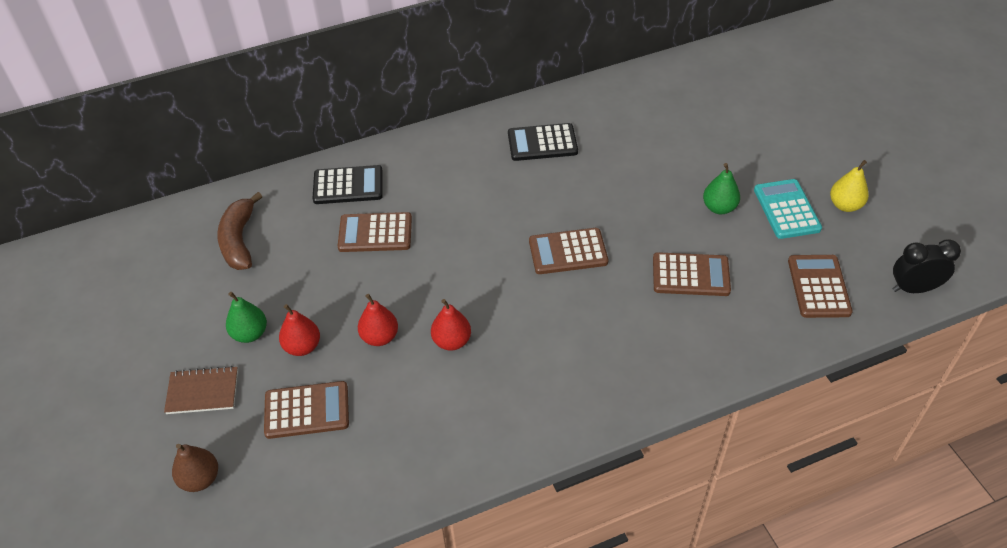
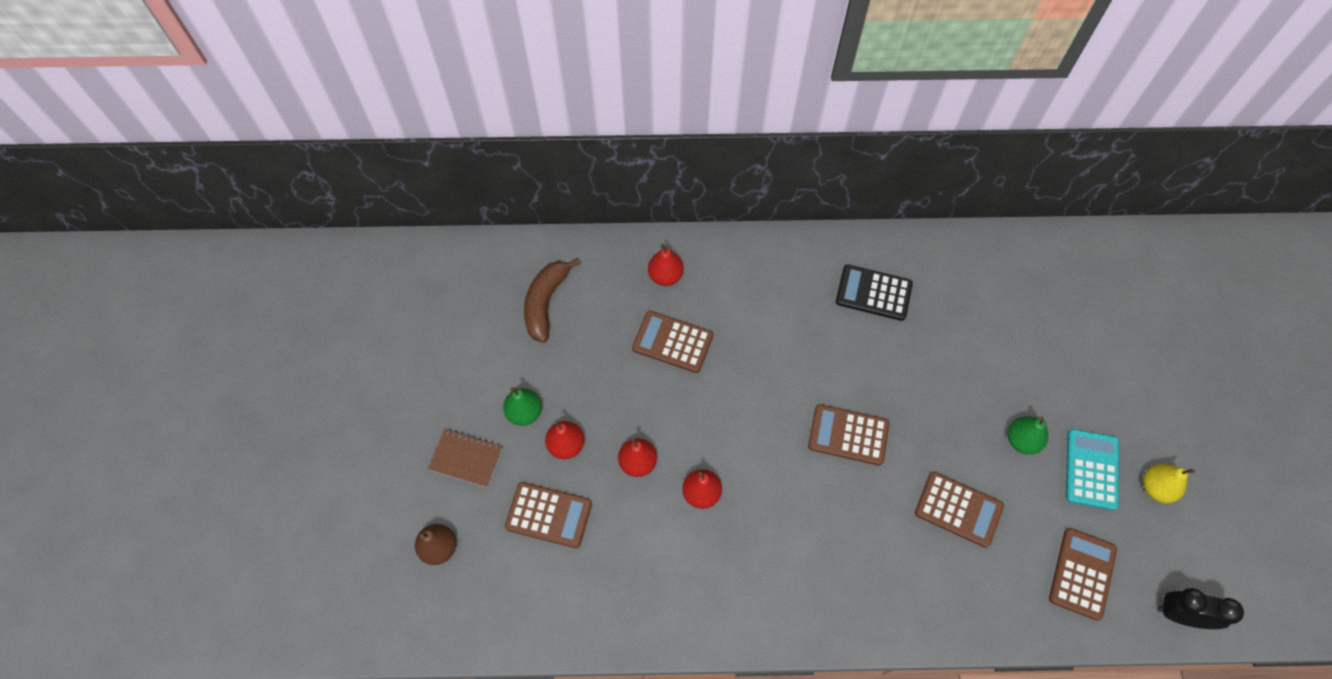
camera: 20 degrees right, 15 degrees up
black calculator [312,165,383,204] -> red pear [648,244,684,286]

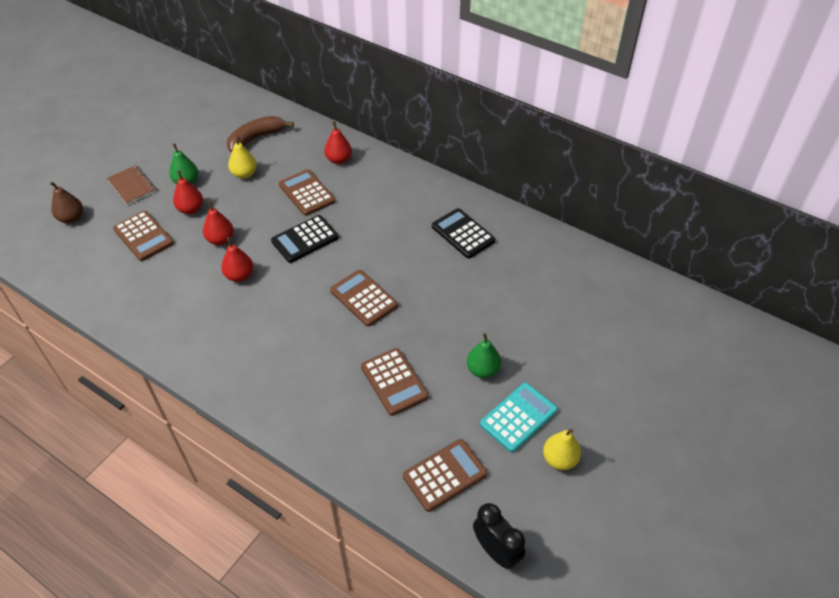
camera: 35 degrees right, 15 degrees down
none -> yellow pear [228,136,257,179]
none -> black calculator [271,215,339,263]

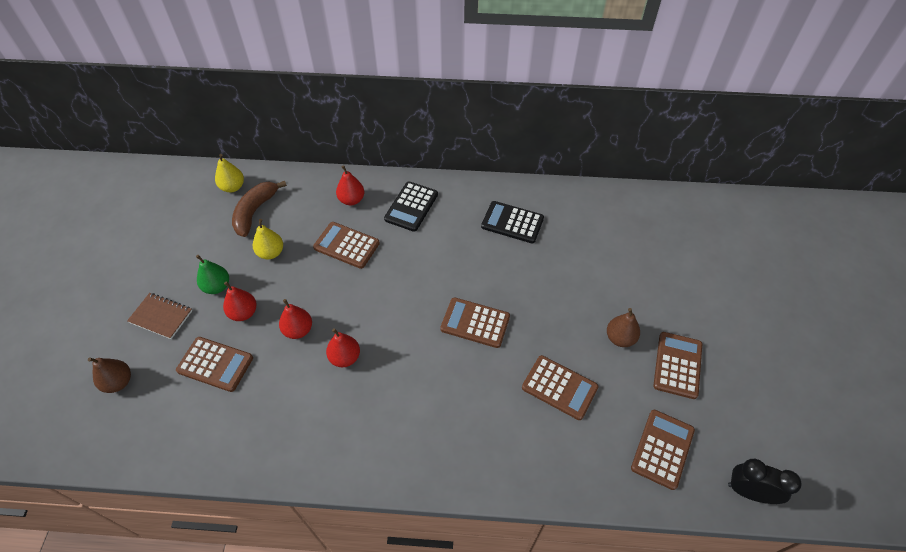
camera: 30 degrees left, 5 degrees up
black calculator [271,215,339,263] -> black calculator moved to [384,182,438,232]
green pear [467,333,501,378] -> brown pear [607,308,640,347]
turquoise calculator [480,383,558,453] -> brown calculator [653,332,702,399]
yellow pear [543,429,581,470] -> yellow pear moved to [215,154,244,193]

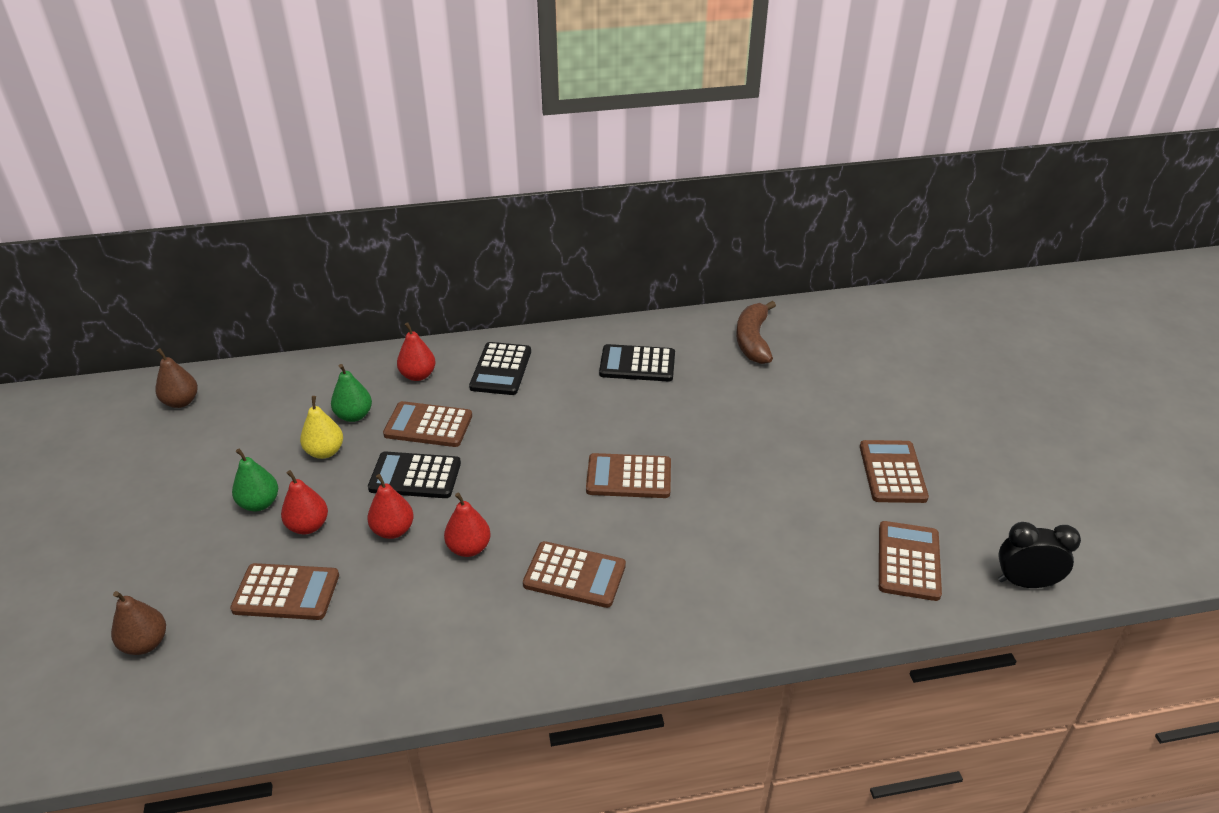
camera: 15 degrees left, 15 degrees down
brown notebook [127,293,192,339] -> none
yellow pear [215,154,244,193] -> none
brown banana [232,181,287,237] -> brown banana moved to [736,301,776,364]
brown calculator [522,355,599,420] -> brown calculator moved to [523,541,626,608]
brown pear [607,308,640,347] -> brown pear moved to [155,348,198,408]
none -> green pear [331,364,372,422]
none -> black calculator [368,451,461,498]

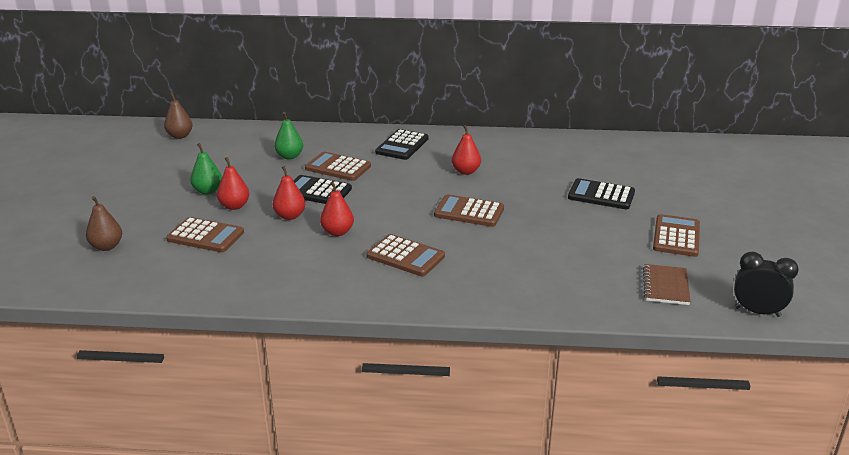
camera: 15 degrees right, 10 degrees down
yellow pear [300,396,343,459] -> none
red pear [397,322,436,381] -> red pear moved to [452,125,481,175]
black calculator [599,344,675,382] -> black calculator moved to [568,178,635,209]
brown banana [736,301,776,364] -> none
brown calculator [879,521,942,601] -> brown notebook [643,264,691,305]

